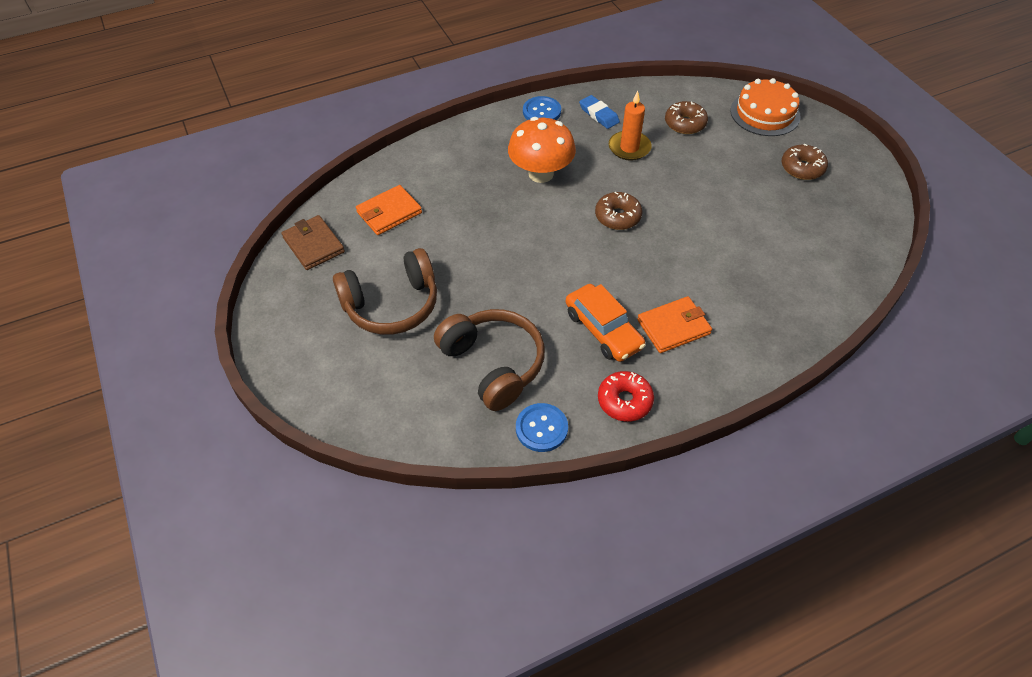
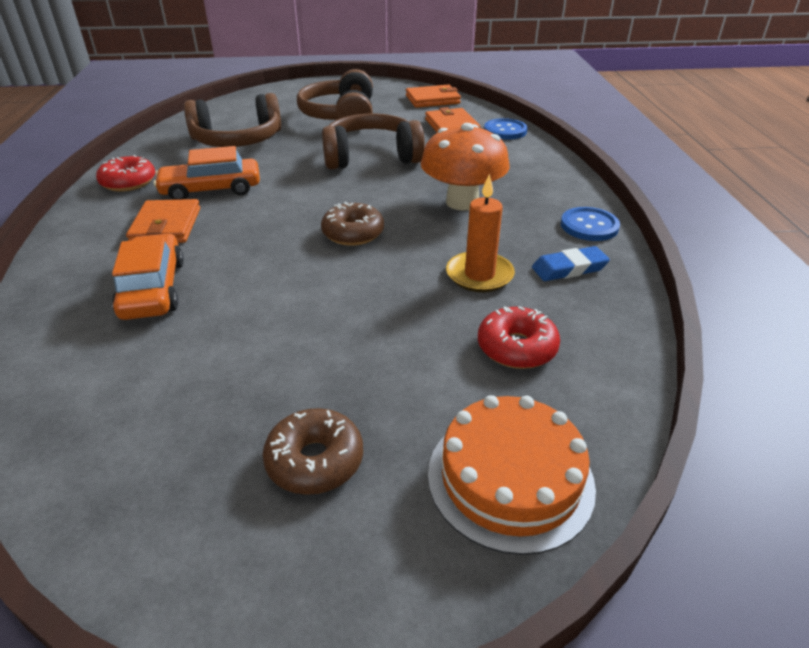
camera: 110 degrees right, 15 degrees down
brown wallet [282,215,345,270] -> orange wallet [406,85,461,108]
blue button [516,403,568,452] -> blue button moved to [484,118,528,140]
brown donut [665,101,708,134] -> red donut [478,306,560,369]
none -> orange car [112,234,184,320]
none -> brown headphones [322,113,425,169]

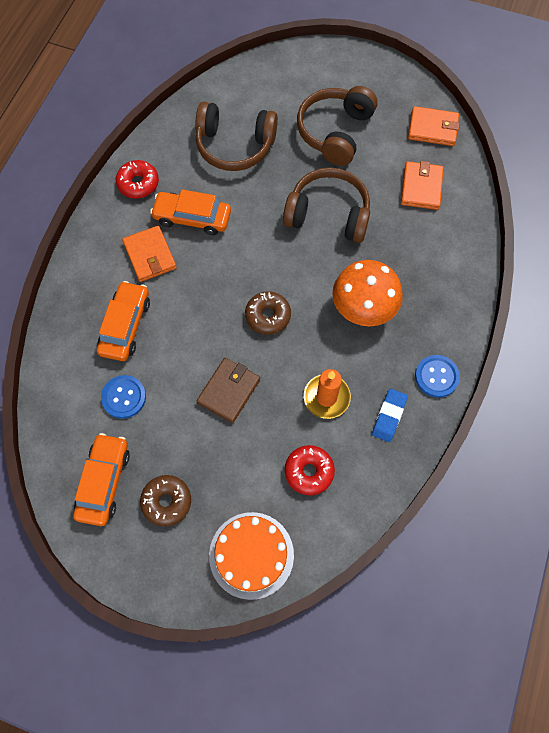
camera: 25 degrees right, 30 degrees up
orange wallet [126,199,200,243] -> orange wallet turned 45 degrees counterclockwise [122,226,177,282]
blue button [484,118,528,140] -> blue button moved to [101,375,146,419]
blue eraser [532,246,610,281] -> blue eraser turned 75 degrees counterclockwise [372,389,408,442]
none -> orange car [73,433,130,526]
none -> brown wallet [197,358,260,423]

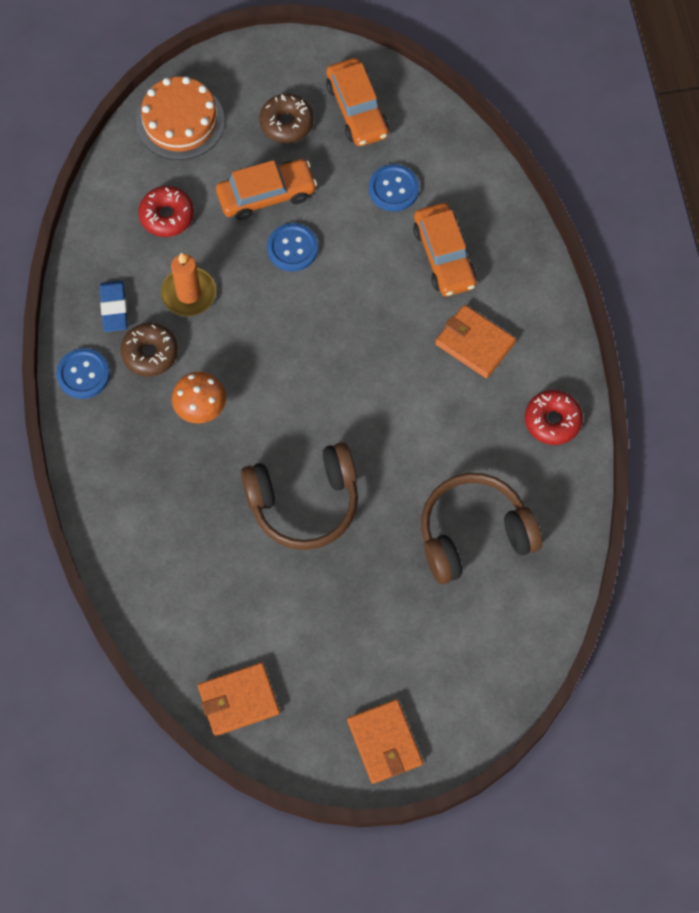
camera: 150 degrees right, 0 degrees up
orange car [150,189,231,235] -> orange car moved to [216,159,317,220]
brown wallet [197,358,260,423] -> blue button [267,223,318,271]
brown donut [245,291,291,335] -> brown donut moved to [121,323,178,377]
brown headphones [297,86,378,166] -> none
orange mushroom [332,260,403,326] -> orange mushroom [172,372,226,423], size x0.63
orange wallet [401,161,444,210] -> orange wallet moved to [347,699,423,784]

